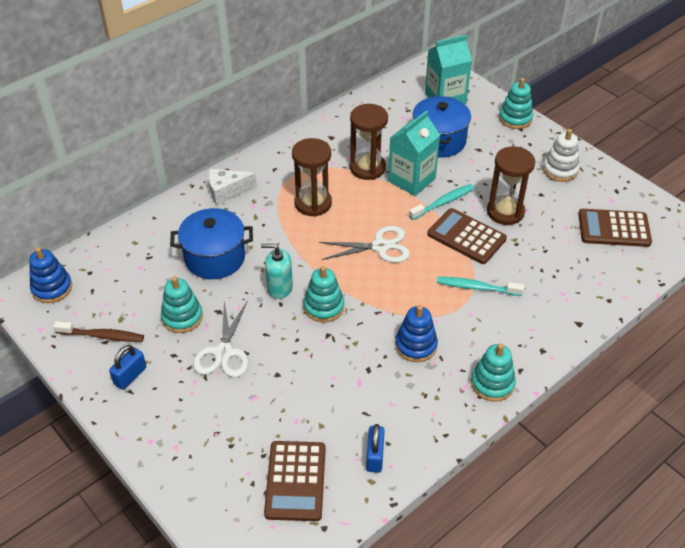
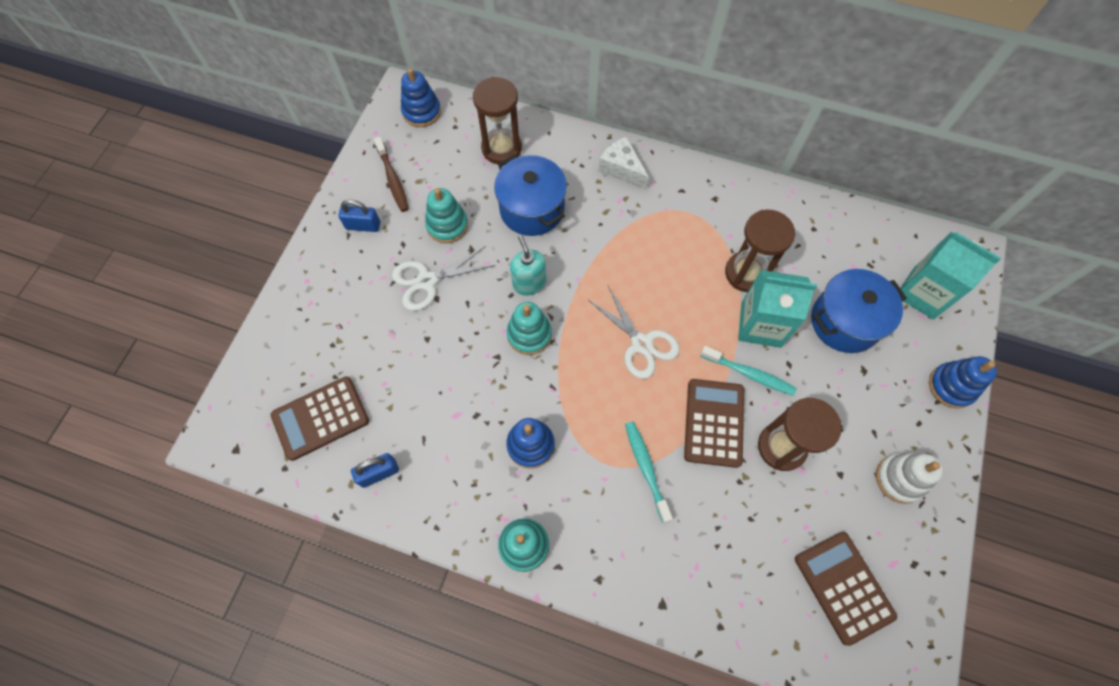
camera: 60 degrees right, 20 degrees up
brown hourglass [292,138,332,217] -> brown hourglass moved to [473,77,522,164]
turquoise stacking toy [499,78,533,129] -> blue stacking toy [929,356,997,409]

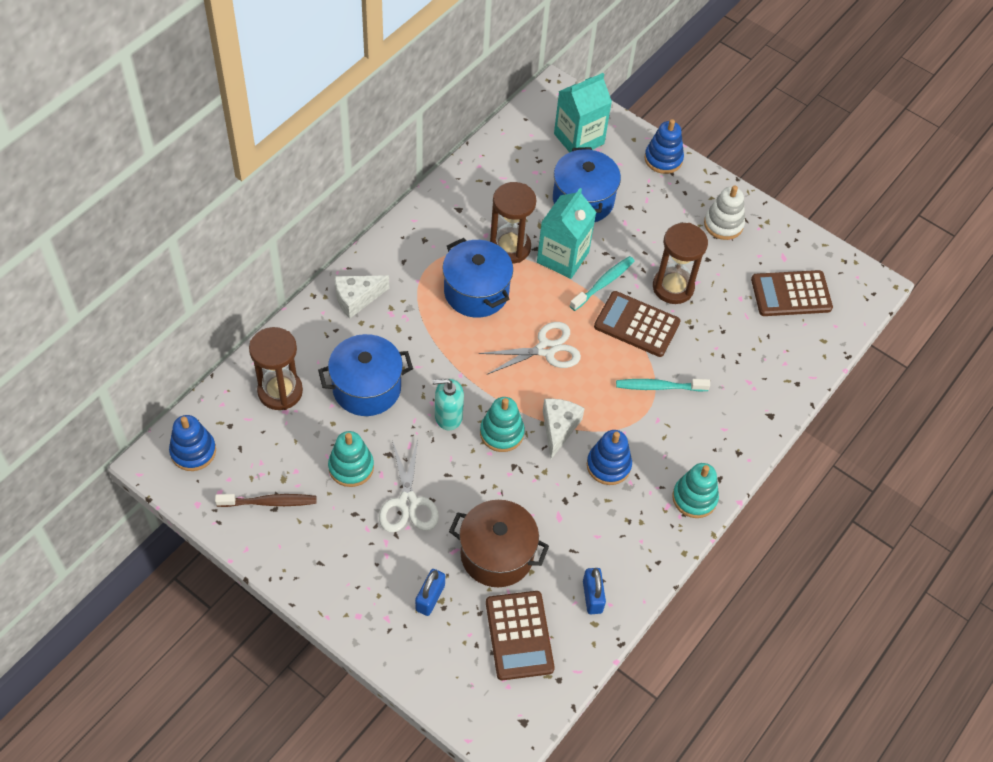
camera: 75 degrees left, 10 degrees down
blue padlock [338,200,380,232] -> blue padlock moved to [415,569,445,616]
none -> blue pot [442,238,513,318]
none -> brown pot [449,500,549,587]
none -> white cheese [543,398,585,459]

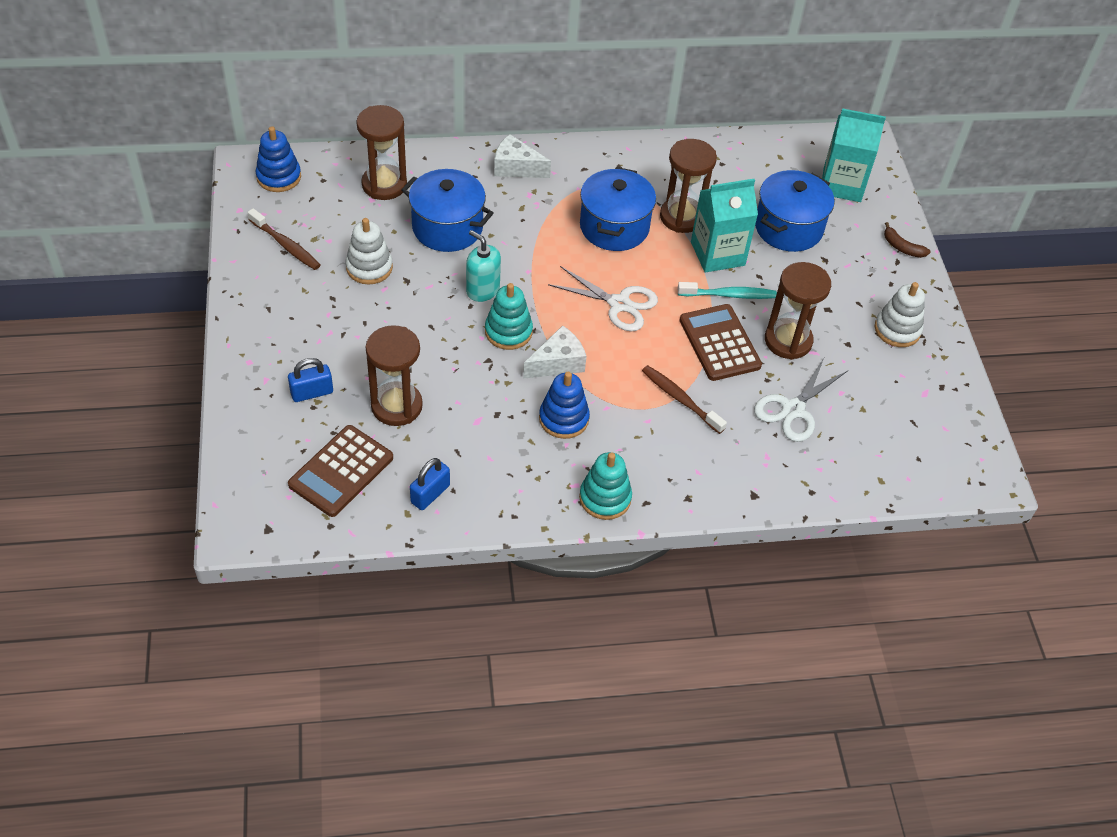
camera: 45 degrees right, 5 degrees down
turquoise stacking toy [328,431,374,487] -> white stacking toy [345,218,393,285]
white scissors [379,439,439,532] -> white scissors moved to [754,358,847,442]
brown pot [449,500,549,587] -> brown hourglass [366,325,423,426]
turquoise toothbrush [616,379,710,392] -> brown toothbrush [642,365,727,434]
blue stacking toy [644,119,684,174] -> brown banana [884,222,931,258]
brown calculator [751,270,833,316] -> none

